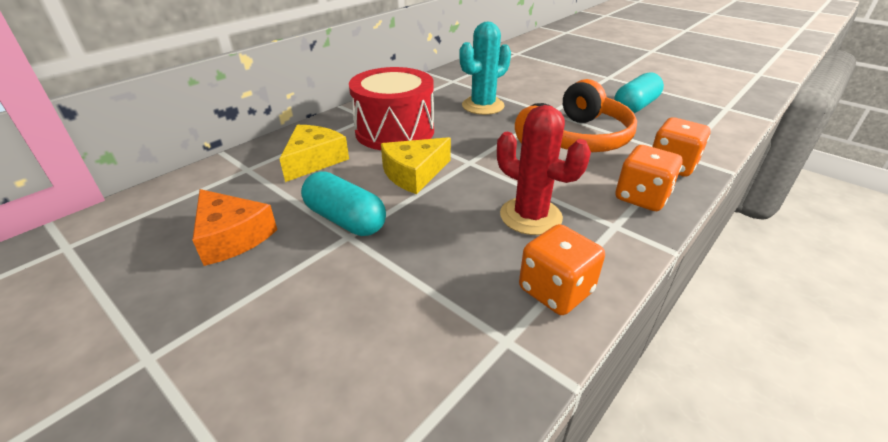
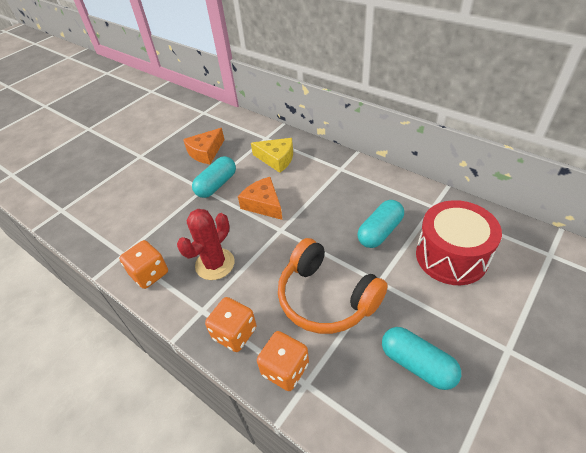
camera: 90 degrees right, 10 degrees up
red drum [349,67,434,150] -> red drum moved to [416,200,502,285]
yellow cheese [381,137,451,194] -> orange cheese [238,177,283,220]
turquoise cactus [459,21,511,115] -> turquoise capsule [357,200,404,248]

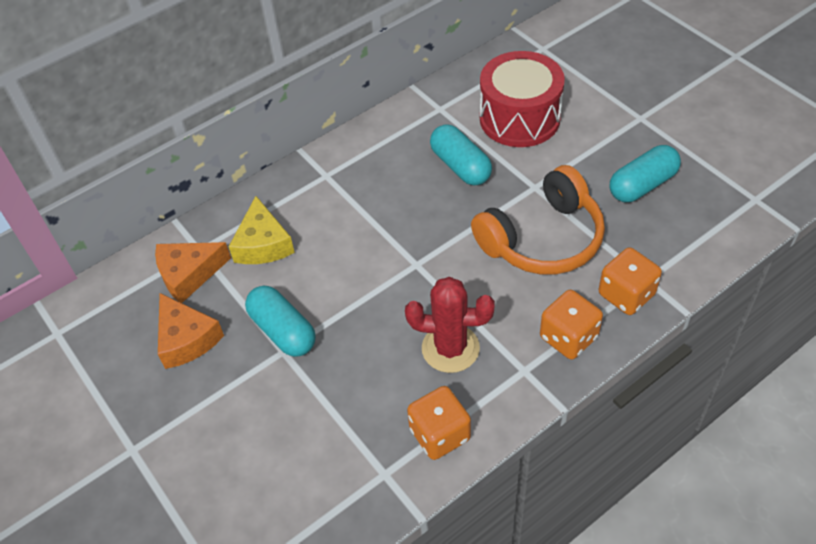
camera: 75 degrees left, 5 degrees up
red cactus [177,209,235,280] -> red cactus turned 45 degrees counterclockwise [405,277,495,373]
orange cheese [238,177,283,220] -> orange cheese moved to [155,242,231,303]
yellow cheese [251,138,293,173] -> yellow cheese turned 135 degrees clockwise [229,196,295,264]

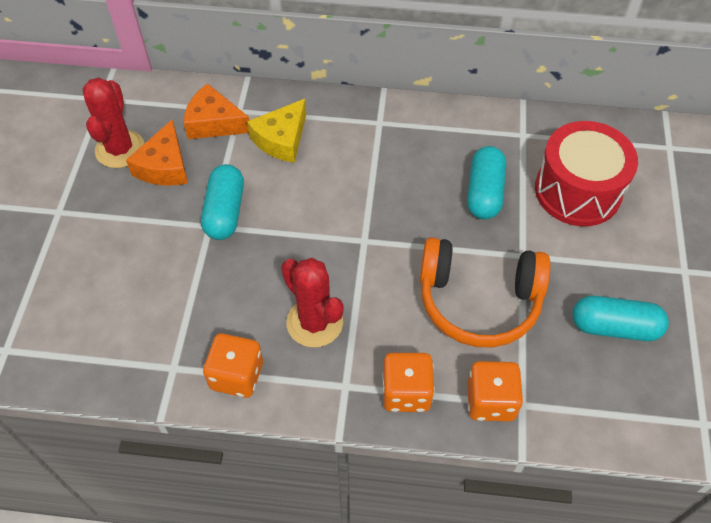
camera: 40 degrees right, 5 degrees up
none -> red cactus [83,77,145,168]

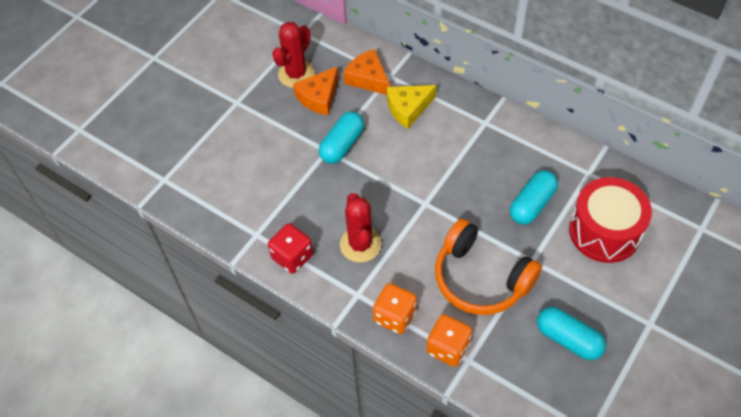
camera: 30 degrees right, 0 degrees up
orange dice [203,333,263,398] -> red dice [268,223,313,274]

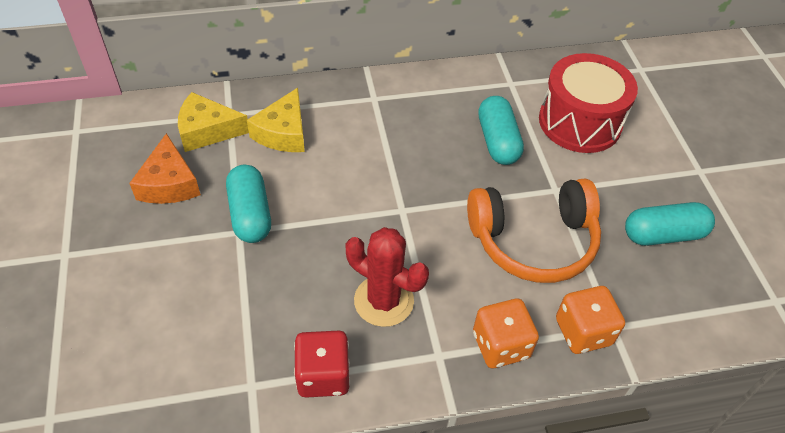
camera: 50 degrees left, 5 degrees down
red cactus [272,22,315,88] -> none
orange cheese [343,49,390,95] -> yellow cheese [178,92,249,152]

